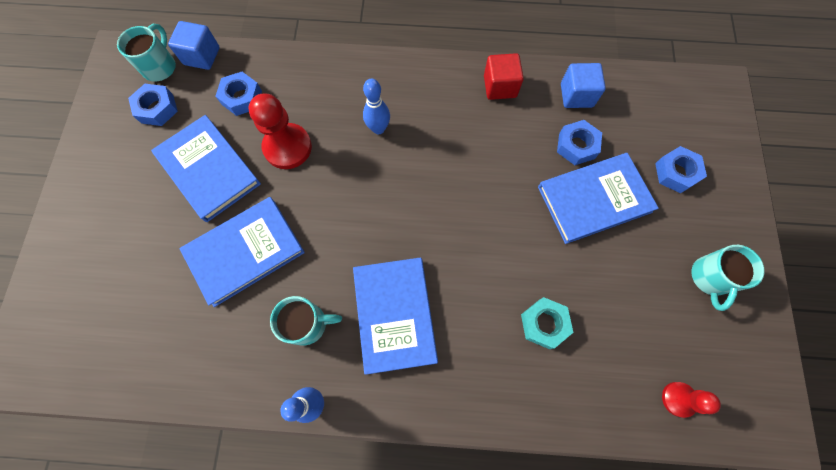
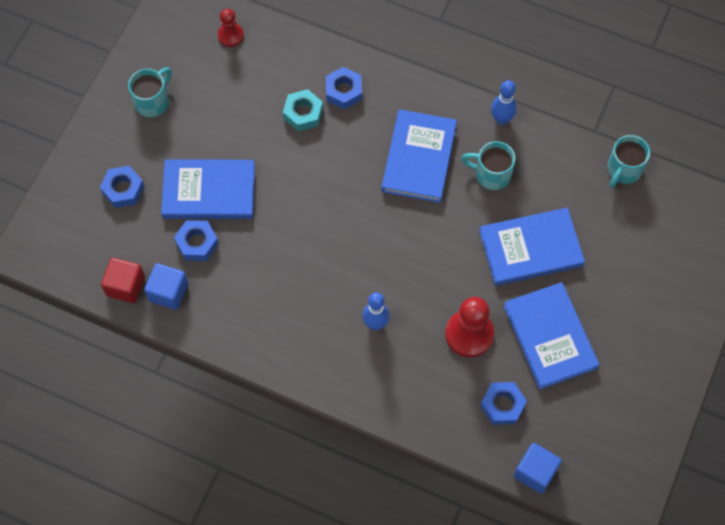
camera: 160 degrees left, 5 degrees down
turquoise mug [117,24,176,82] -> turquoise mug moved to [607,135,650,188]
blue nut [128,84,178,126] -> blue nut moved to [326,67,362,109]
red cube [484,53,524,100] -> red cube moved to [101,258,145,303]

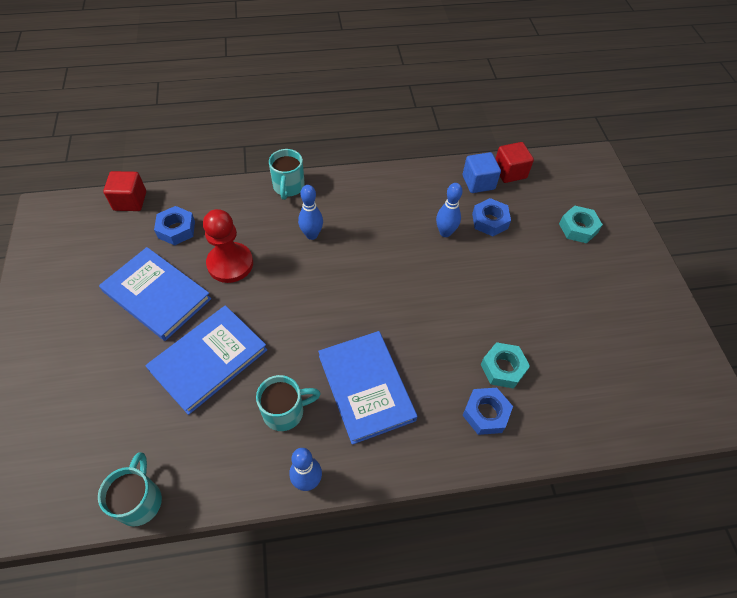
camera: 145 degrees right, 10 degrees down
blue nut [100,166,144,208] -> turquoise nut [559,205,603,243]
turquoise mug [128,67,172,117] -> turquoise mug moved to [269,149,305,200]
blue book [161,159,255,219] -> none
red pawn [218,9,244,47] -> none
blue cube [514,443,562,493] -> red cube [103,171,146,211]
none -> blue bowling pin [436,183,462,237]

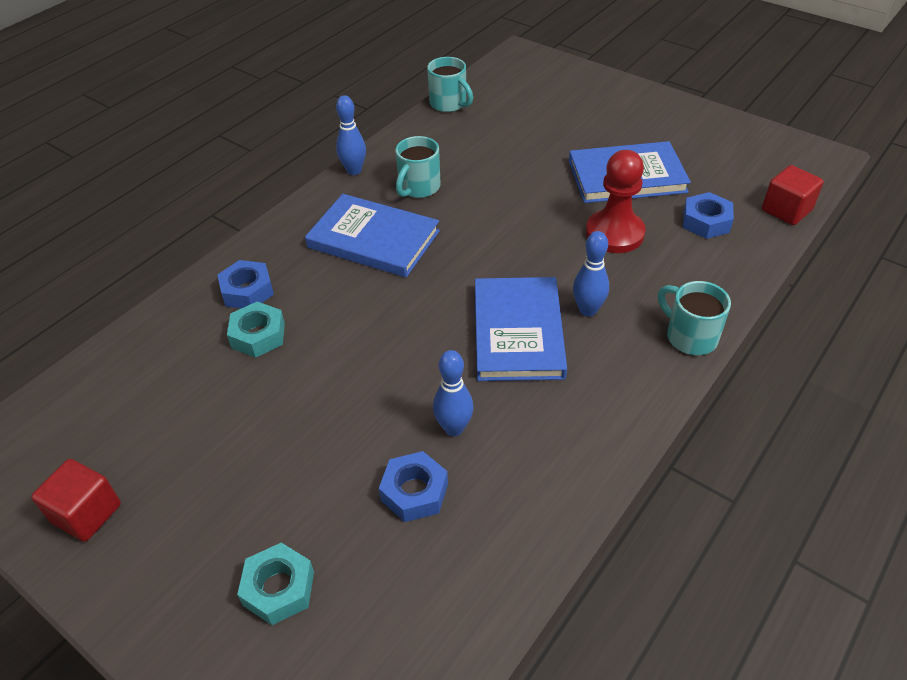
camera: 140 degrees right, 10 degrees down
blue book [145,305,267,415] -> blue book moved to [475,277,567,381]
blue cube [463,152,501,193] -> none
red cube [495,142,534,183] -> red cube moved to [31,459,121,542]

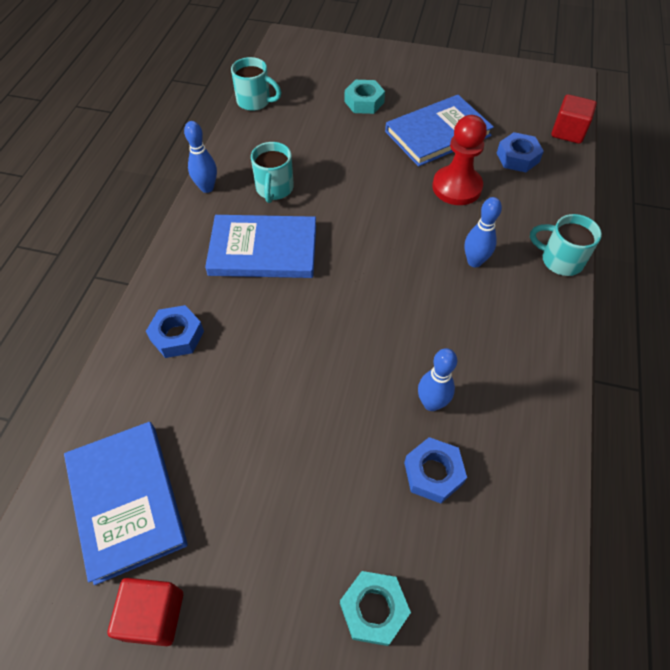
camera: 25 degrees left, 10 degrees up
turquoise nut [227,301,285,358] -> turquoise nut moved to [344,80,385,114]
blue book [475,277,567,381] -> blue book moved to [64,422,188,585]

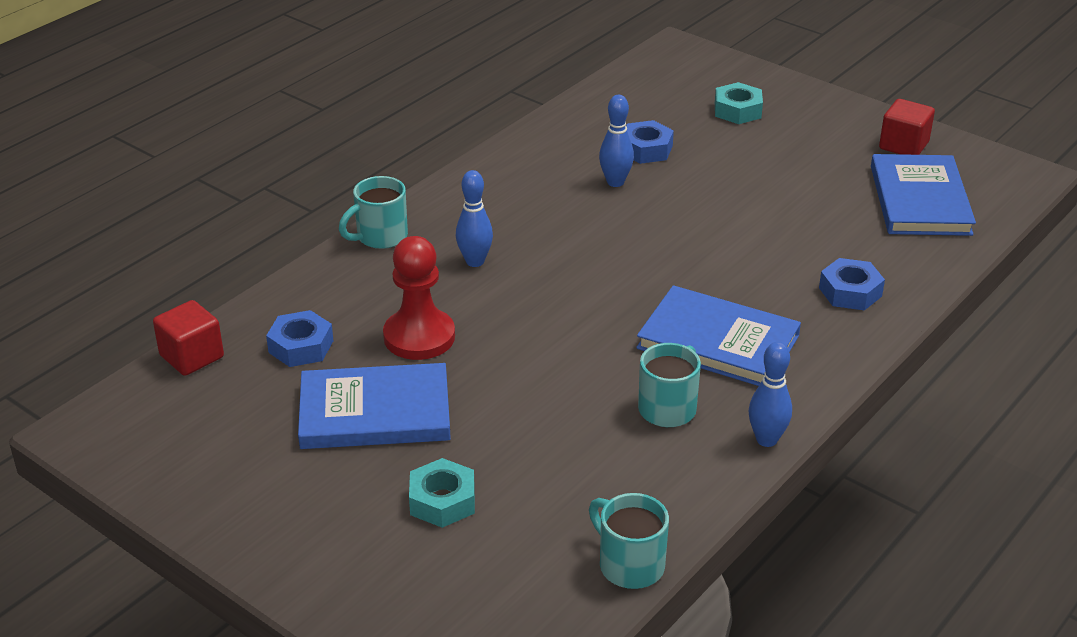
camera: 155 degrees left, 20 degrees down
turquoise mug [530,214,602,276] -> turquoise mug turned 90 degrees clockwise [339,176,408,249]

